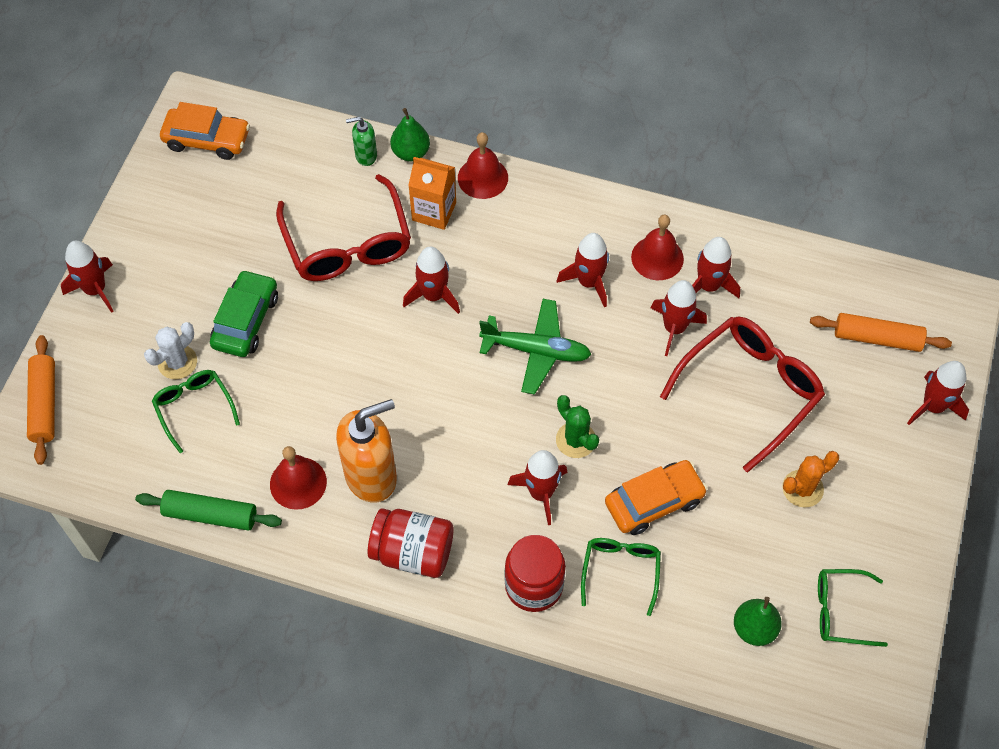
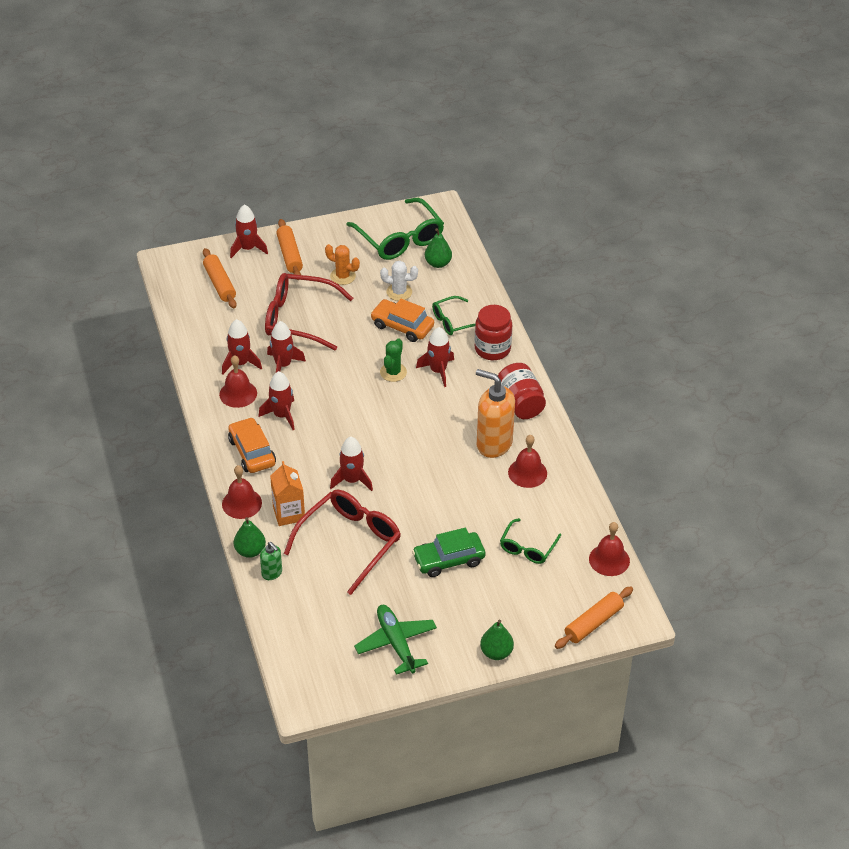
camera: 125 degrees left, 15 degrees down
red rocket [61,241,114,313] -> green pear [480,620,514,660]
green rolling pin [135,490,282,531] -> none
white cactus [144,322,197,379] -> white cactus moved to [380,261,418,301]
orange car [160,102,250,160] -> orange car moved to [228,417,276,473]
green plane [479,299,592,395] -> green plane moved to [354,605,437,675]
green glasses [818,569,888,647] -> green glasses [346,198,444,260], size x1.80
none -> orange rolling pin [277,219,303,275]
none -> red bell [589,522,630,576]

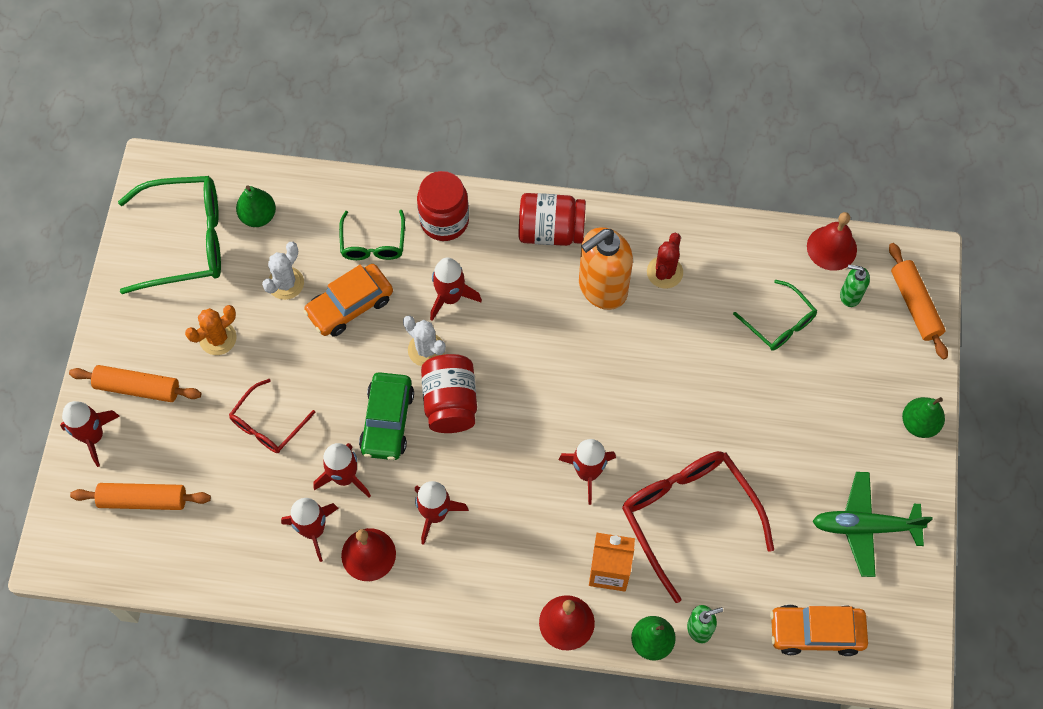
camera: 65 degrees left, 20 degrees up
orange car [228,417,276,473] -> orange car moved to [770,605,868,656]
red glasses [265,273,353,351] -> red glasses [229,379,316,453], size x0.56
green cactus [380,338,407,382] -> white cactus [403,315,446,366]
green car [412,528,485,577] -> green car moved to [359,372,414,460]
red bell [508,435,547,488] -> red cactus [647,233,683,289]
none -> red jar [421,354,477,433]
none -> green soap dispenser [840,264,870,307]

